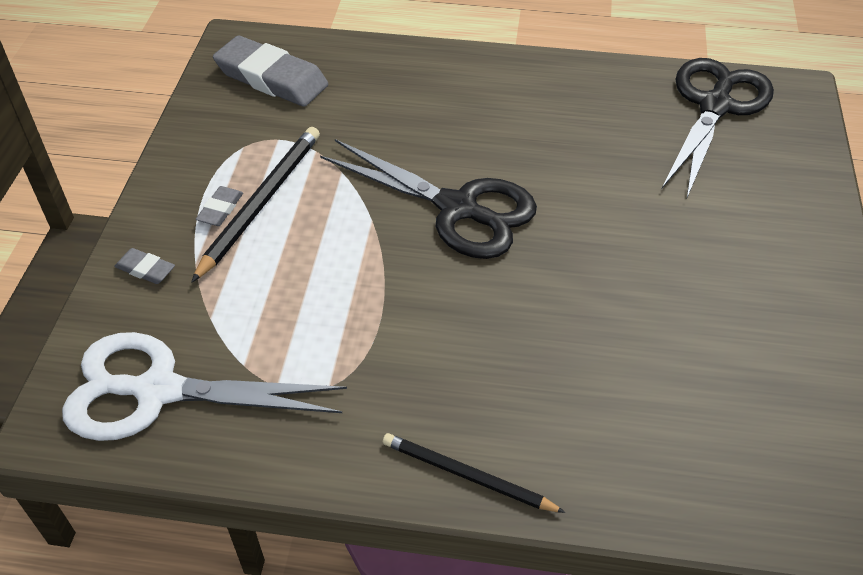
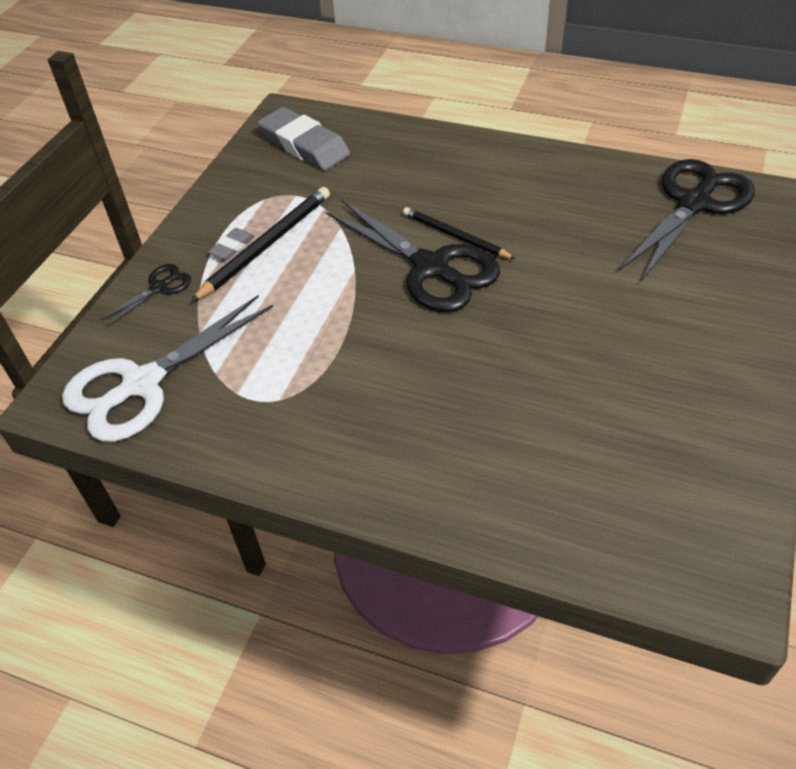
camera: 15 degrees right, 0 degrees up
white scissors [62,332,347,441] -> white scissors turned 60 degrees counterclockwise [62,295,273,442]
grey eraser [114,248,175,284] -> black scissors [100,264,191,326]
black pencil [383,433,566,513] -> black pencil moved to [403,207,515,259]

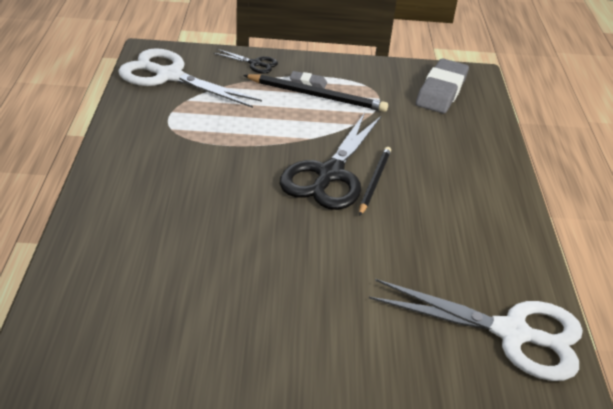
camera: 65 degrees right, 10 degrees down
black scissors [619,159,755,281] -> white scissors [369,279,583,381]

